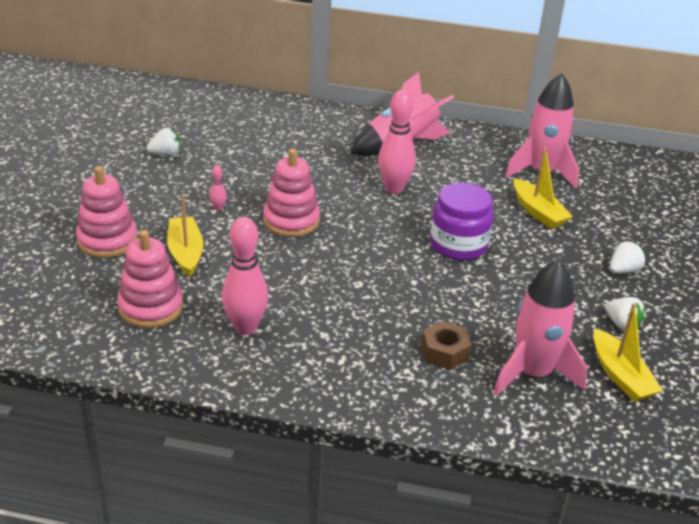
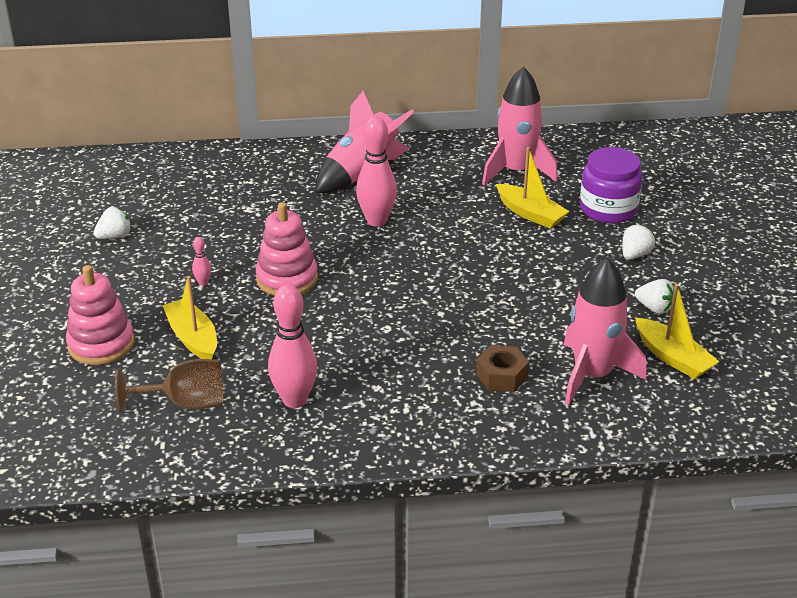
camera: 15 degrees left, 0 degrees up
pink stacking toy [117,230,184,328] -> brown goblet [115,359,224,413]
purple jar [430,183,494,260] -> purple jar moved to [580,147,643,223]

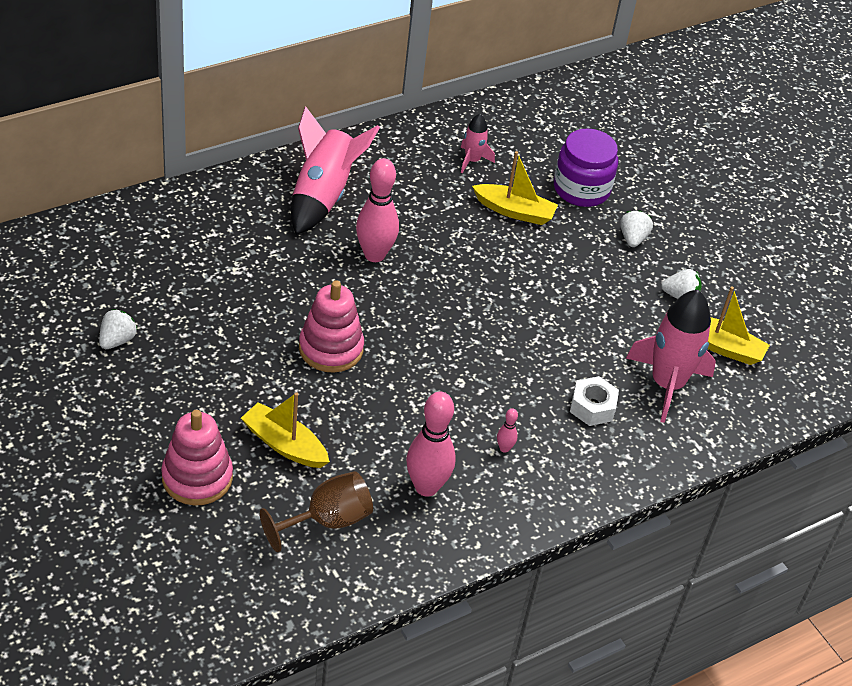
camera: 30 degrees left, 10 degrees up
pink bowling pin [192,237,211,286] -> pink bowling pin moved to [497,408,518,453]
brown nut [476,345,529,392] -> white nut [570,376,619,426]
pink rocket [482,67,558,186] -> pink rocket [461,114,495,173], size x0.50

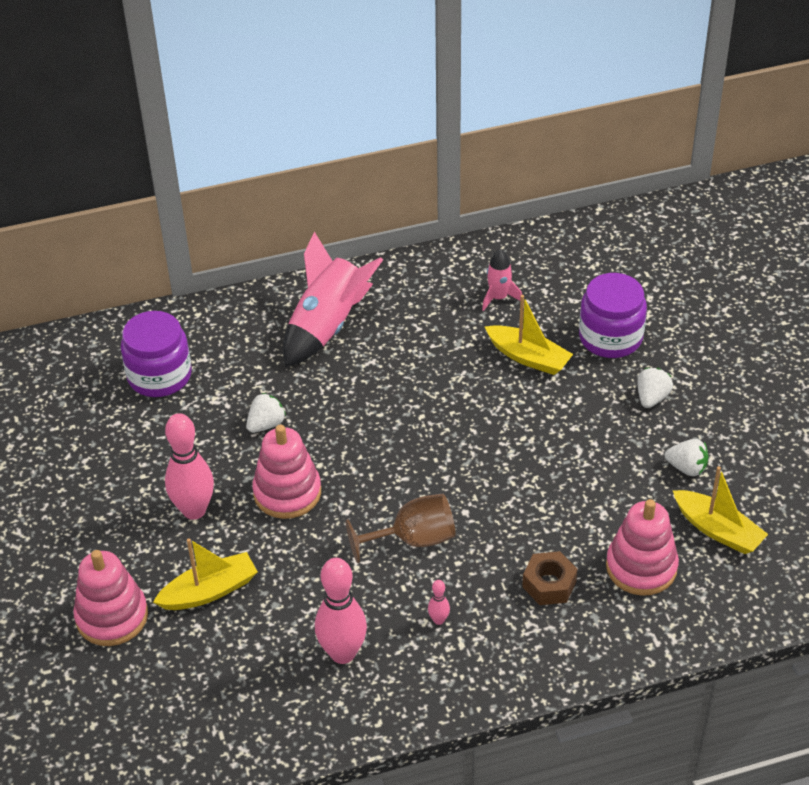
camera: 20 degrees right, 0 degrees up
white strawberry [99,309,138,349] -> white strawberry moved to [246,393,286,433]
yellow boat [241,392,330,468] -> yellow boat turned 105 degrees clockwise [153,538,258,610]
brown goblet [260,471,373,552] -> brown goblet moved to [346,494,456,563]
pink bowling pin [356,158,399,262] -> pink bowling pin moved to [165,413,214,520]
white nut [570,376,619,426] -> brown nut [522,551,577,605]
pink rocket [626,290,716,423] -> pink stacking toy [606,499,679,596]
none -> purple jar [121,311,192,397]

